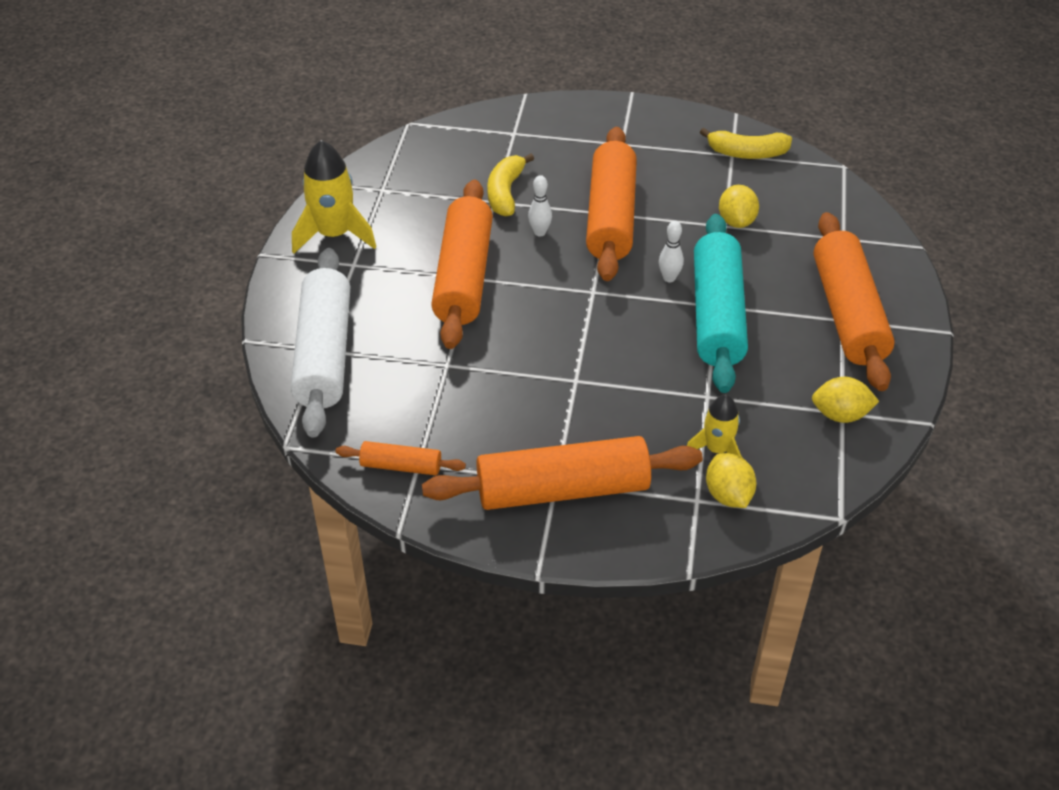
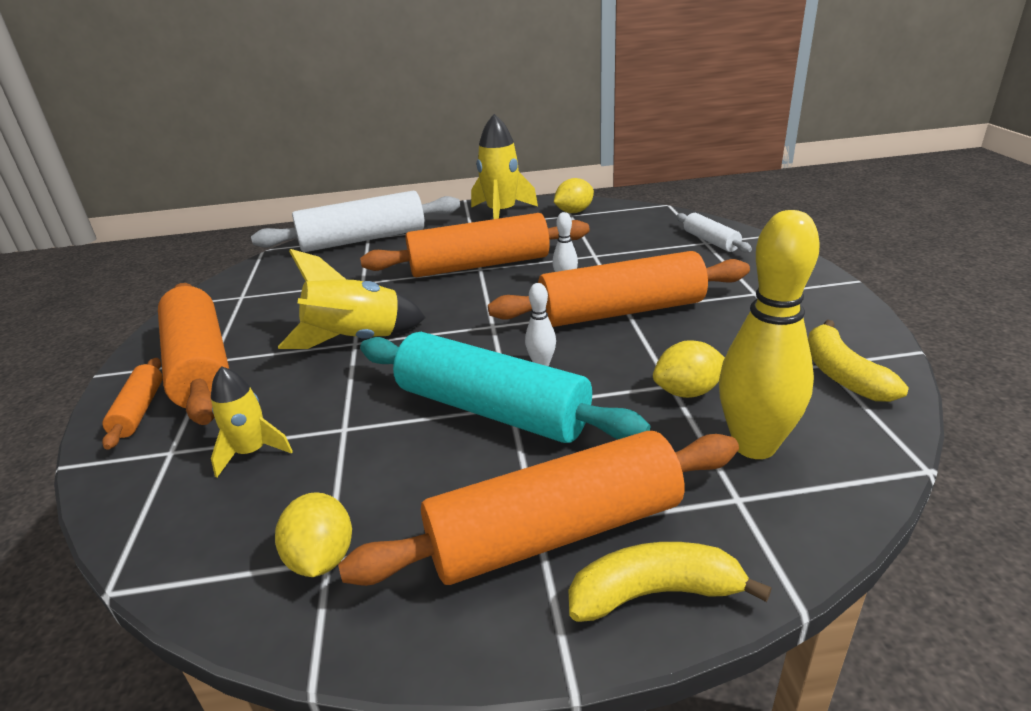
camera: 75 degrees right, 15 degrees down
orange rolling pin [336,441,466,476] -> orange rolling pin moved to [102,358,163,450]
yellow banana [487,154,534,217] -> yellow banana moved to [569,542,772,622]
turquoise rolling pin [694,214,748,393] -> turquoise rolling pin turned 45 degrees clockwise [360,332,650,443]
yellow lemon [706,453,756,508] -> yellow lemon moved to [554,178,594,213]
none -> yellow rocket [278,249,426,349]
none -> white rolling pin [676,213,752,252]
none -> yellow bowling pin [719,210,820,459]

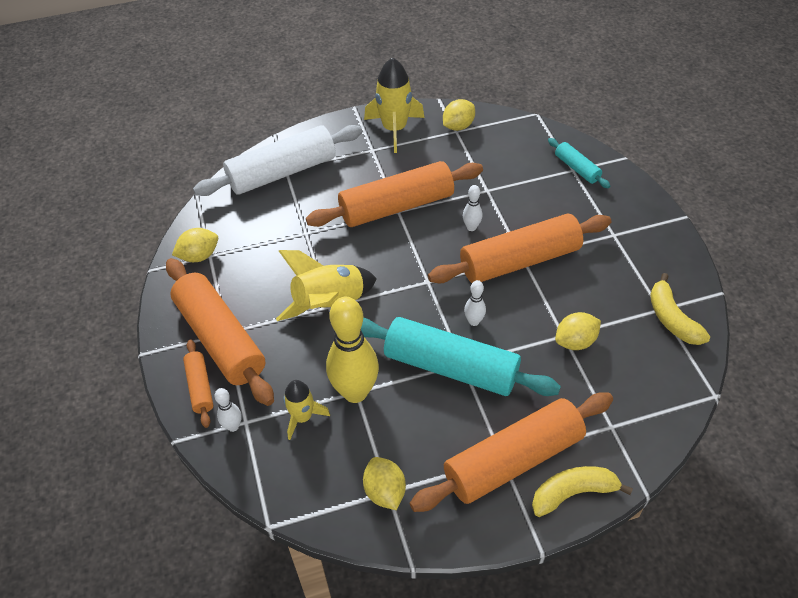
camera: 10 degrees left, 20 degrees up
white rolling pin [676,213,752,252] -> turquoise rolling pin [548,138,610,188]
yellow bowling pin [719,210,820,459] -> yellow bowling pin moved to [326,297,379,403]
none -> yellow lemon [172,228,218,262]
none -> white bowling pin [215,388,242,432]

